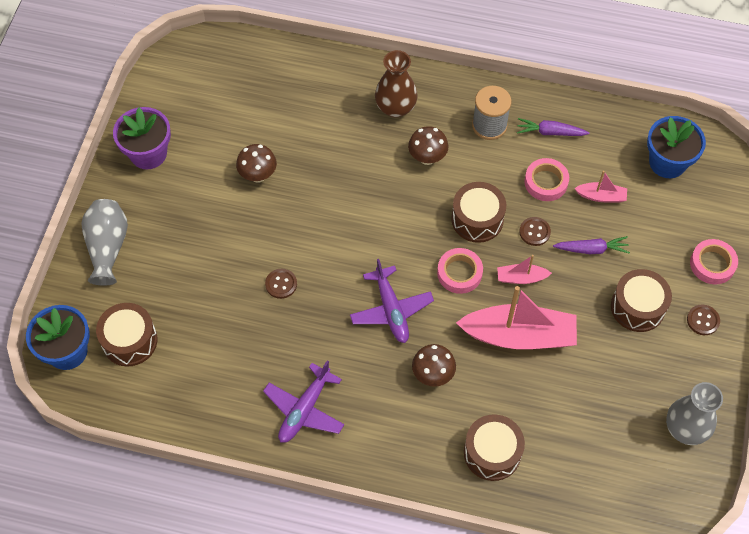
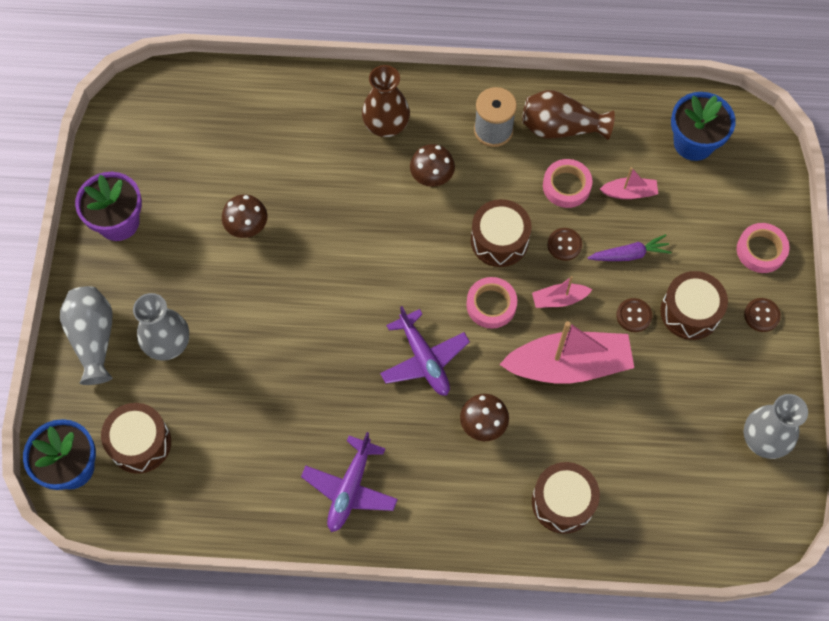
camera: 10 degrees left, 5 degrees up
brown button [265,269,297,299] -> brown button moved to [616,298,652,332]
purple carrot [517,118,589,136] -> brown vase [522,90,615,140]
none -> grey vase [133,293,189,361]

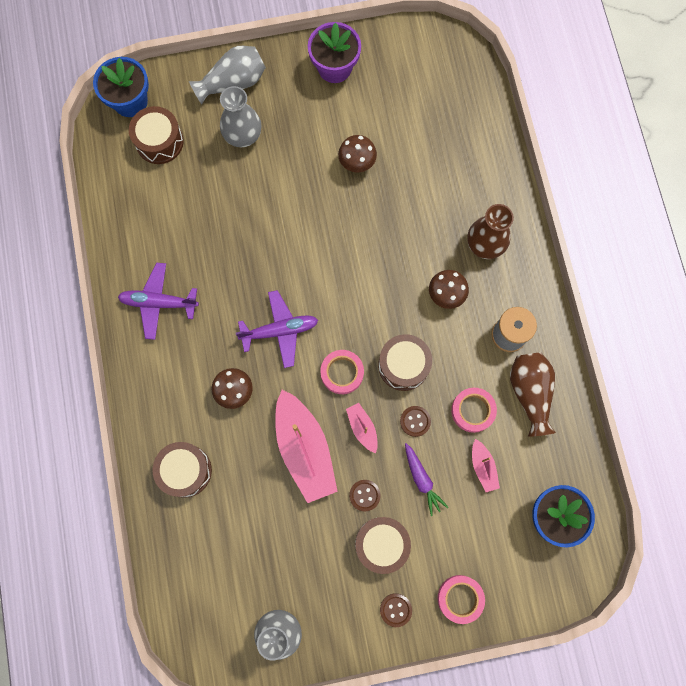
camera: 75 degrees right, 10 degrees up
purple plane [380,306,470,396] -> purple plane turned 150 degrees counterclockwise [236,290,318,368]

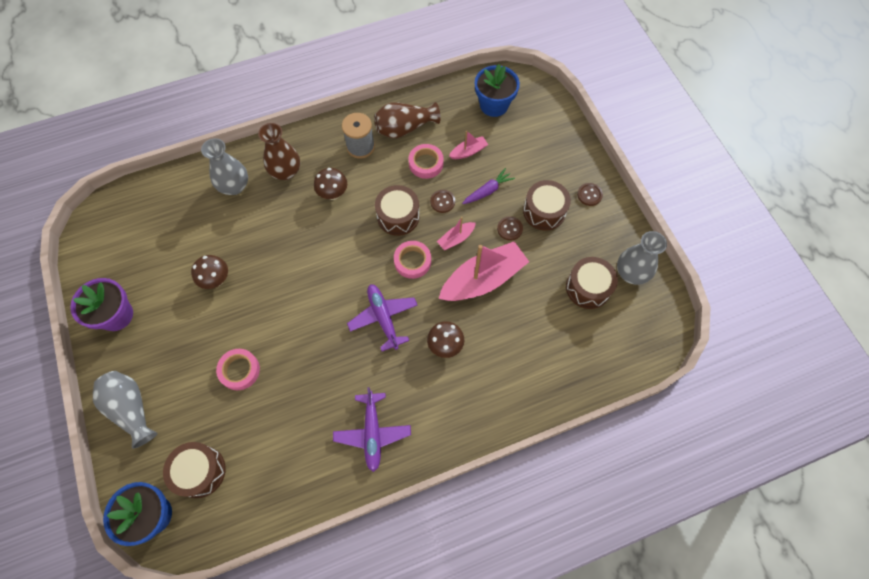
camera: 100 degrees left, 10 degrees down
brown drum [153,442,212,498] -> brown drum moved to [566,257,618,309]
grey vase [220,86,261,147] -> grey vase moved to [201,138,248,195]
pink tape [438,575,485,624] -> pink tape moved to [216,349,260,390]

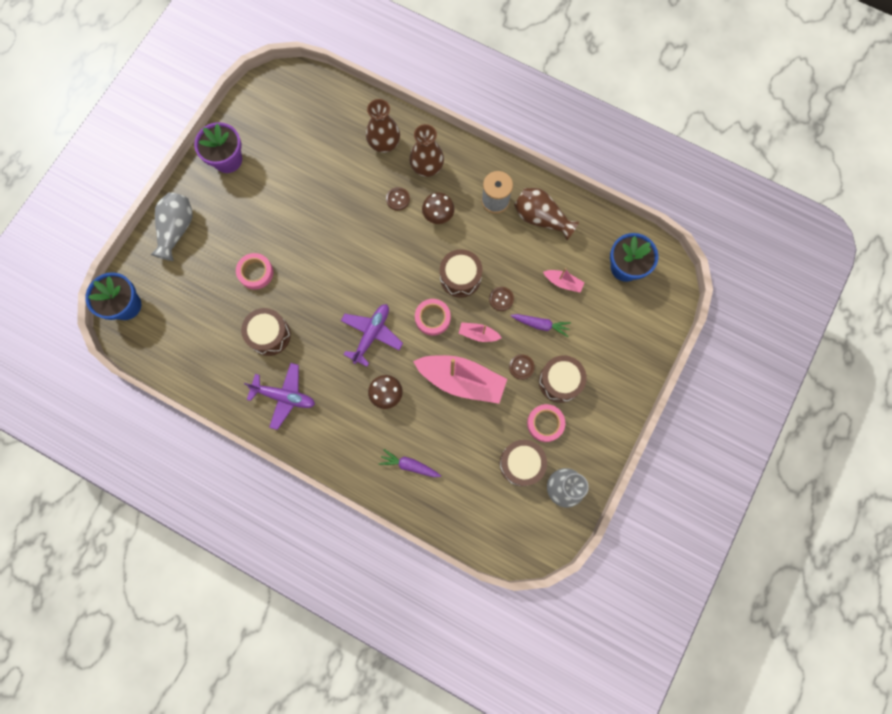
camera: 50 degrees right, 10 degrees up
brown drum [163,442,226,498] -> brown drum moved to [241,308,291,356]
brown mushroom [191,255,228,289] -> none
grey vase [201,138,248,195] -> brown vase [366,99,400,153]
purple plane [333,387,411,472] -> purple plane turned 120 degrees counterclockwise [244,363,315,430]
pink tape [409,144,444,179] -> pink tape moved to [527,404,565,442]
brown button [577,183,603,206] -> brown button moved to [386,187,410,211]
none -> purple carrot [379,449,441,477]

